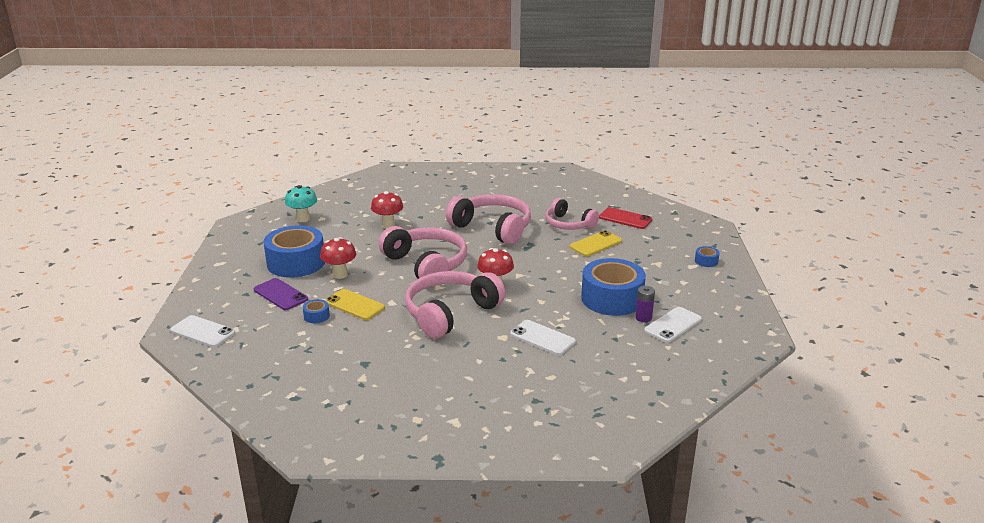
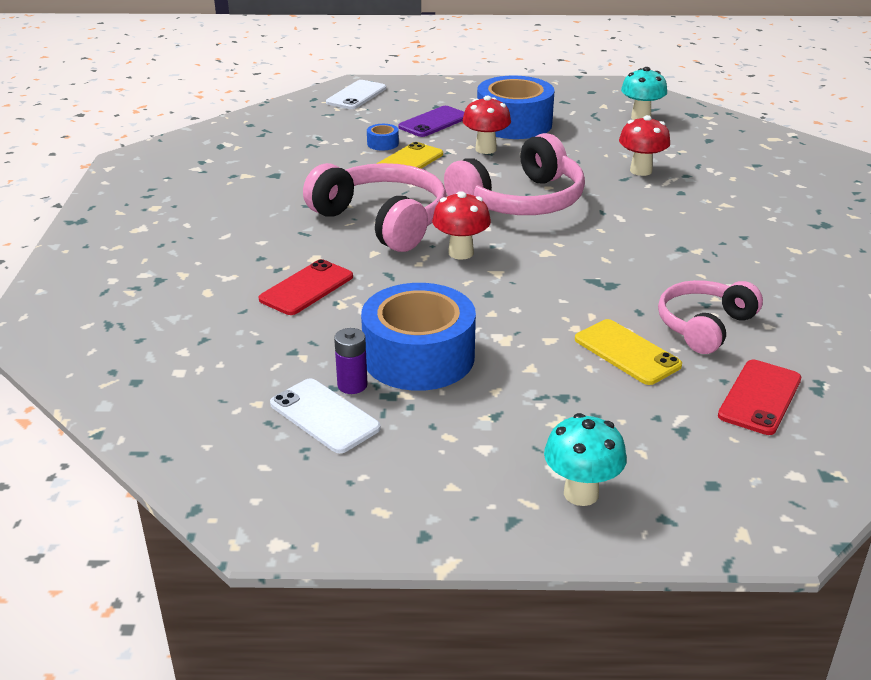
camera: 90 degrees right, 5 degrees up
pink headphones [446,194,531,245] -> none
white phone [510,320,576,355] -> red phone [259,259,353,315]
blue tape [695,246,720,267] -> turquoise mushroom [544,413,627,506]

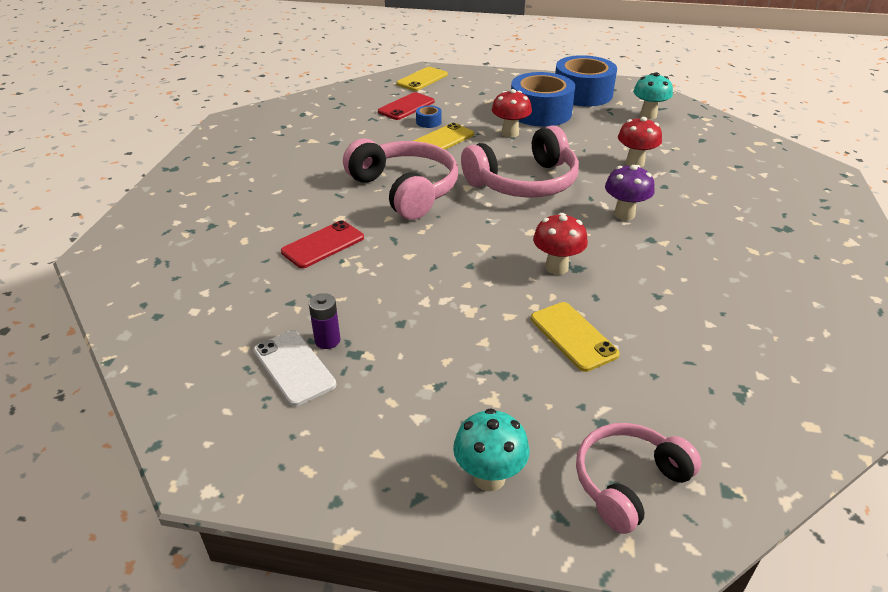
camera: 10 degrees right, 5 degrees up
white phone [326,80,386,109] -> yellow phone [396,67,448,91]
blue tape [361,283,476,391] -> blue tape moved to [555,55,617,107]
purple phone [398,106,464,137] -> none
red mushroom [432,191,491,260] -> red mushroom moved to [533,213,588,275]
pink headphones [658,280,763,354] -> pink headphones moved to [576,423,701,534]
red phone [718,360,801,435] -> red phone moved to [378,92,435,120]
none -> purple mushroom [605,165,655,220]

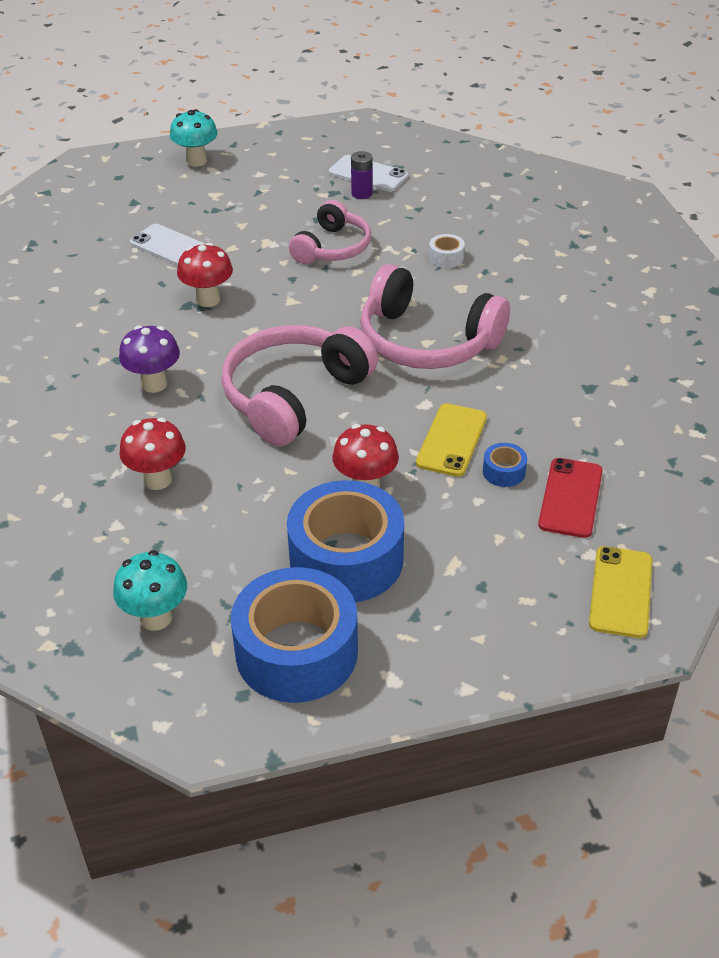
camera: 155 degrees right, 5 degrees up
red phone [281,220,364,268] -> white tape [429,234,465,268]
yellow phone [531,302,620,372] -> white phone [130,224,205,266]
pink headphones [576,423,701,534] -> pink headphones moved to [289,200,371,264]

